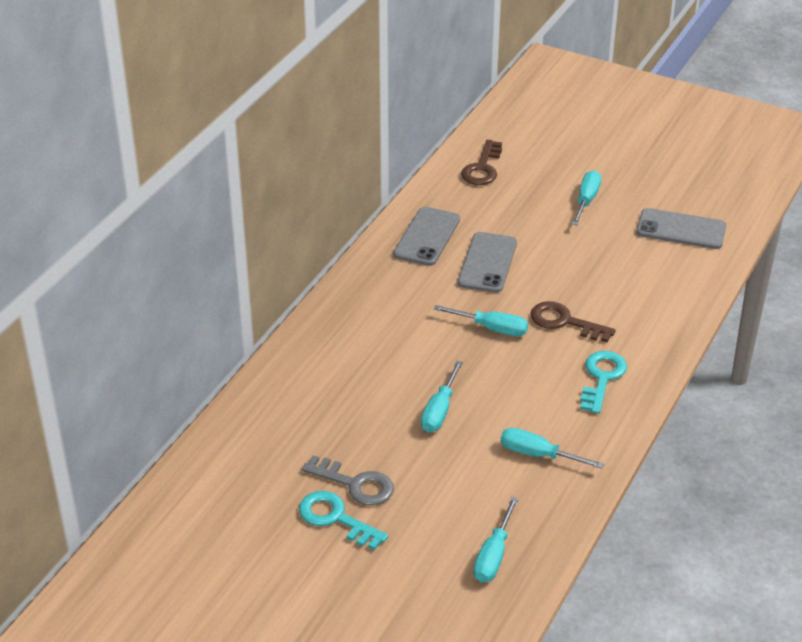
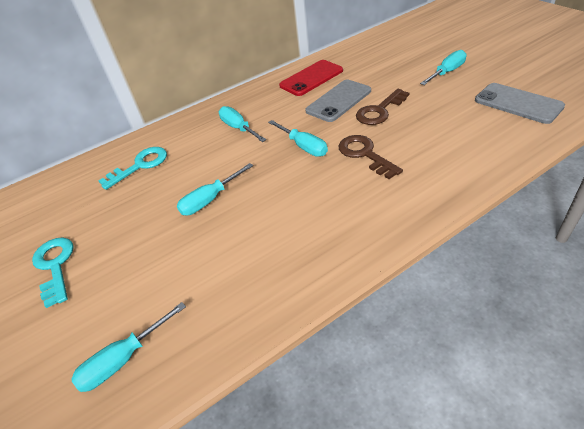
camera: 35 degrees right, 5 degrees up
grey key [302,455,394,506] -> none
grey phone [393,207,460,266] -> red phone [279,60,343,96]
brown key [461,140,502,185] -> brown key moved to [356,89,409,125]
turquoise screwdriver [501,428,604,469] -> turquoise screwdriver moved to [219,106,266,142]
turquoise key [580,351,627,414] -> turquoise key moved to [99,147,167,190]

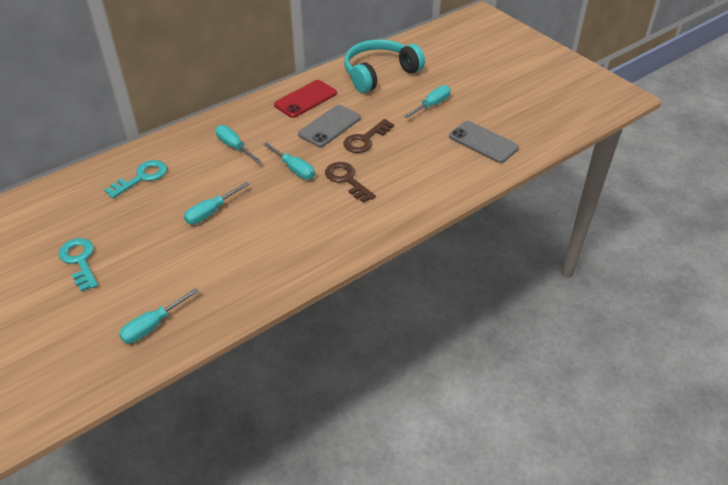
camera: 10 degrees left, 0 degrees up
none -> turquoise headphones [344,39,425,93]

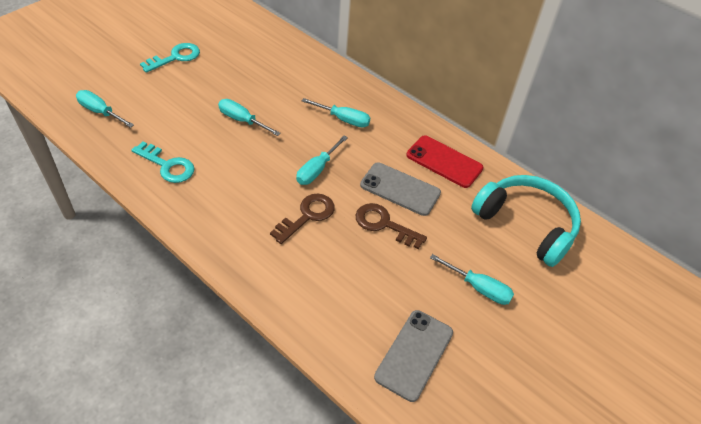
camera: 75 degrees right, 5 degrees up
turquoise key [105,160,167,199] -> turquoise key moved to [131,142,195,183]
turquoise screwdriver [216,125,261,163] -> turquoise screwdriver turned 75 degrees clockwise [302,98,370,128]

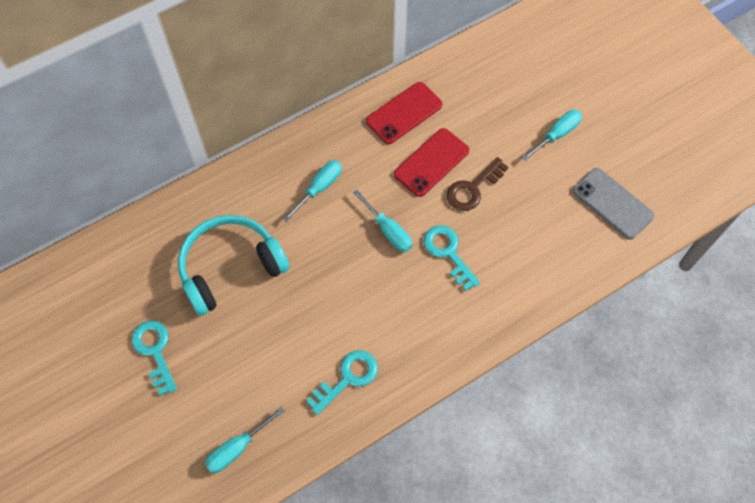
camera: 70 degrees left, 15 degrees up
turquoise screwdriver [218,99,281,136] -> none
brown key [270,193,335,244] -> turquoise key [424,225,480,291]
grey phone [360,162,441,216] -> red phone [394,128,469,197]
turquoise headphones [471,175,581,267] -> turquoise headphones moved to [178,215,289,316]

